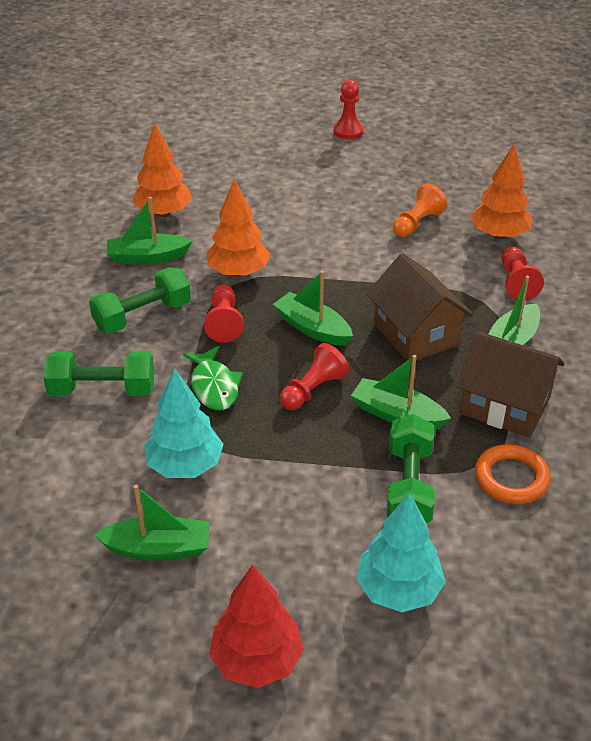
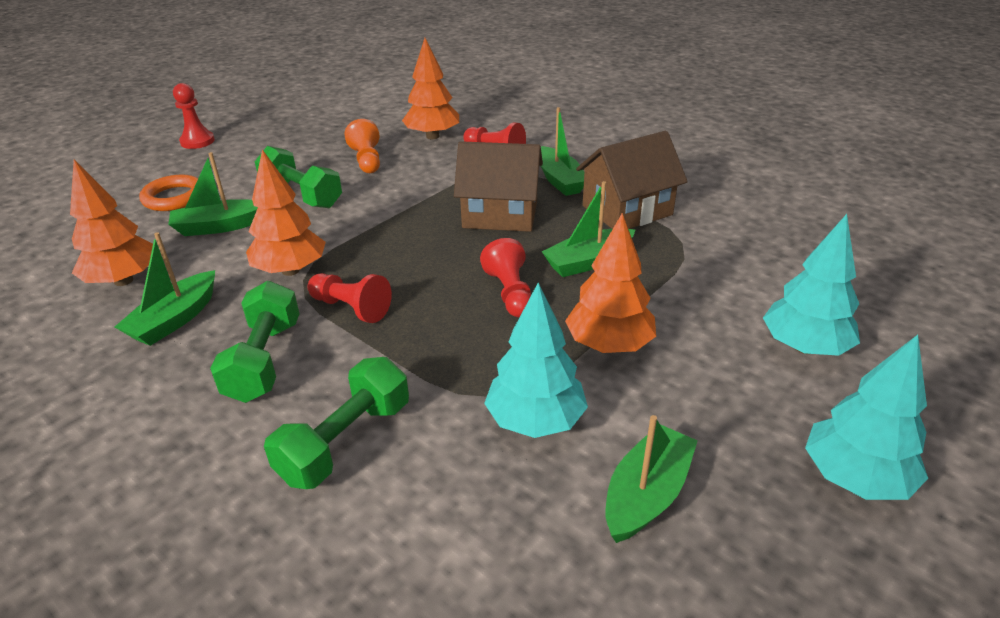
camera: 55 degrees left, 5 degrees down
green fish [183,346,243,411] -> none
red tree [209,564,304,688] -> turquoise tree [805,335,928,500]
green boat [273,271,353,346] -> green boat moved to [168,152,258,236]
green dumbbell [387,414,435,523] -> green dumbbell moved to [255,146,342,208]
orange ring [475,444,551,504] -> orange ring moved to [139,174,198,211]
none -> orange tree [565,213,656,353]

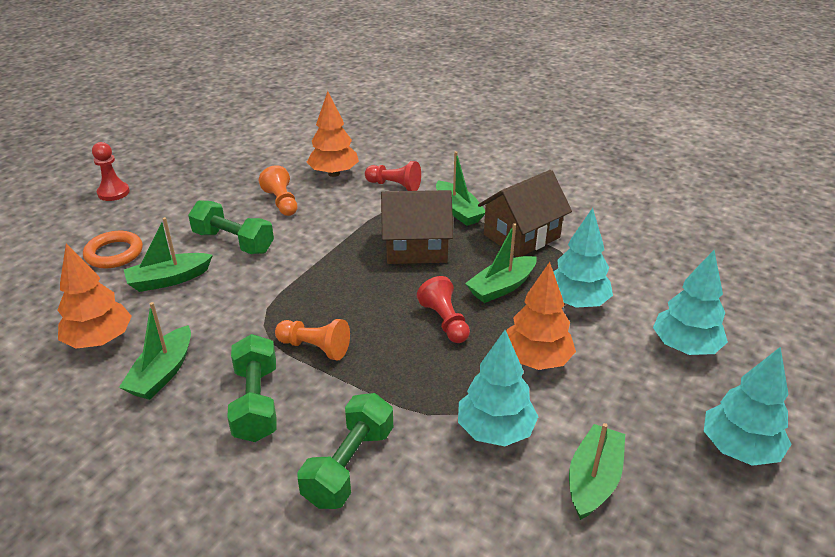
camera: 10 degrees left, 0 degrees up
orange tree [246,149,326,276] -> none
red pawn [308,273,392,323] -> orange pawn [275,319,350,360]
none -> turquoise tree [553,208,613,308]

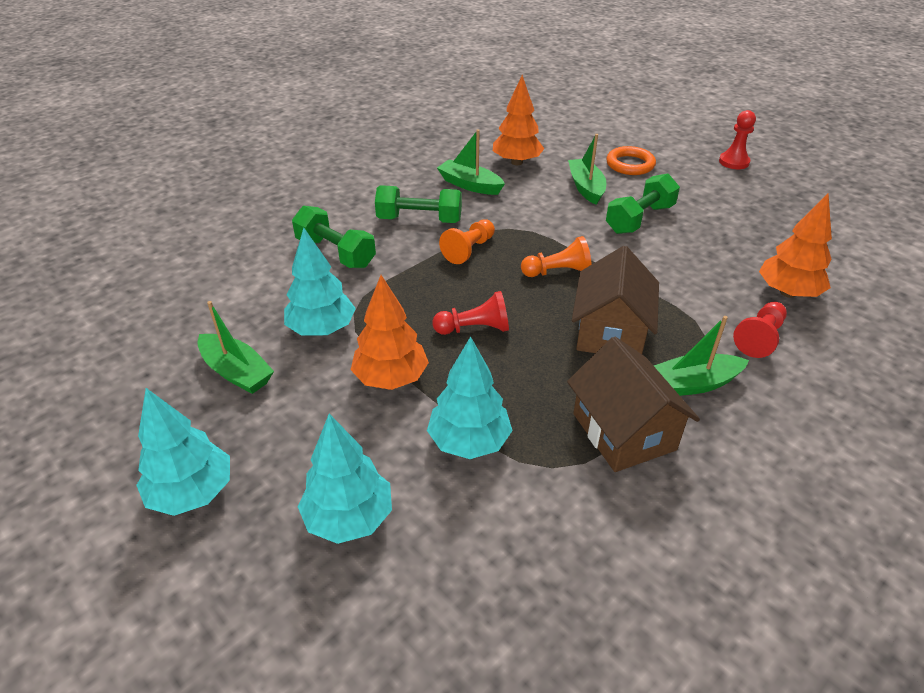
camera: 105 degrees right, 5 degrees up
orange pawn [259,165,298,216] -> orange pawn moved to [521,236,592,277]
green boat [465,223,536,303] -> none

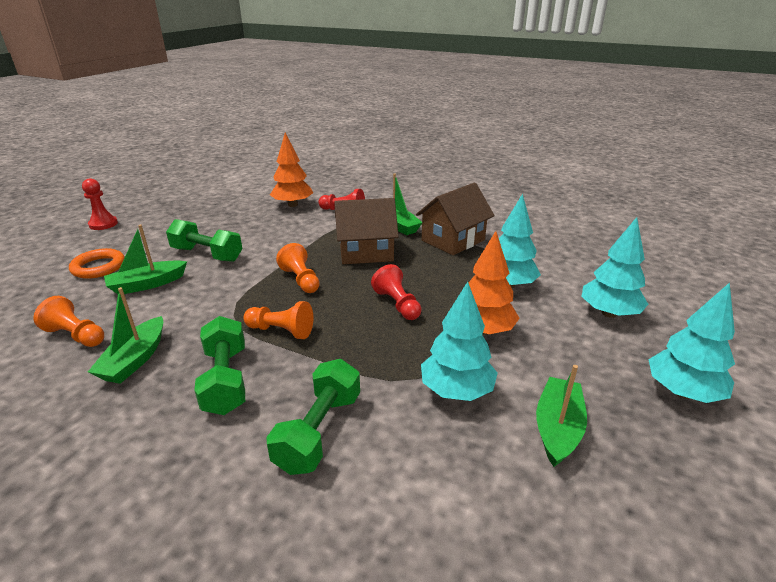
camera: 110 degrees left, 10 degrees down
orange tree [493,75,545,165] -> orange pawn [33,296,104,347]

